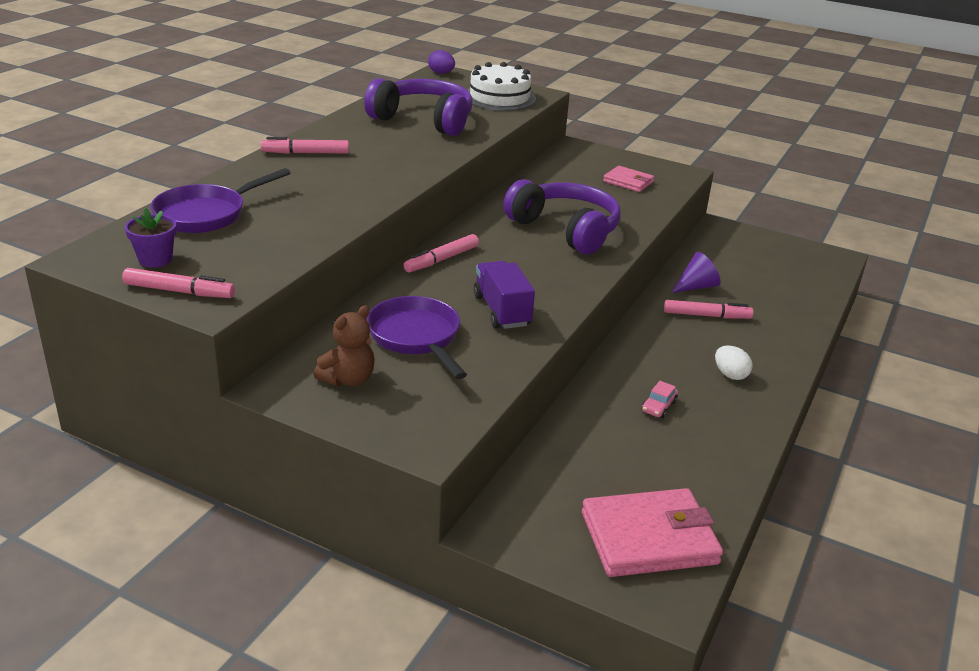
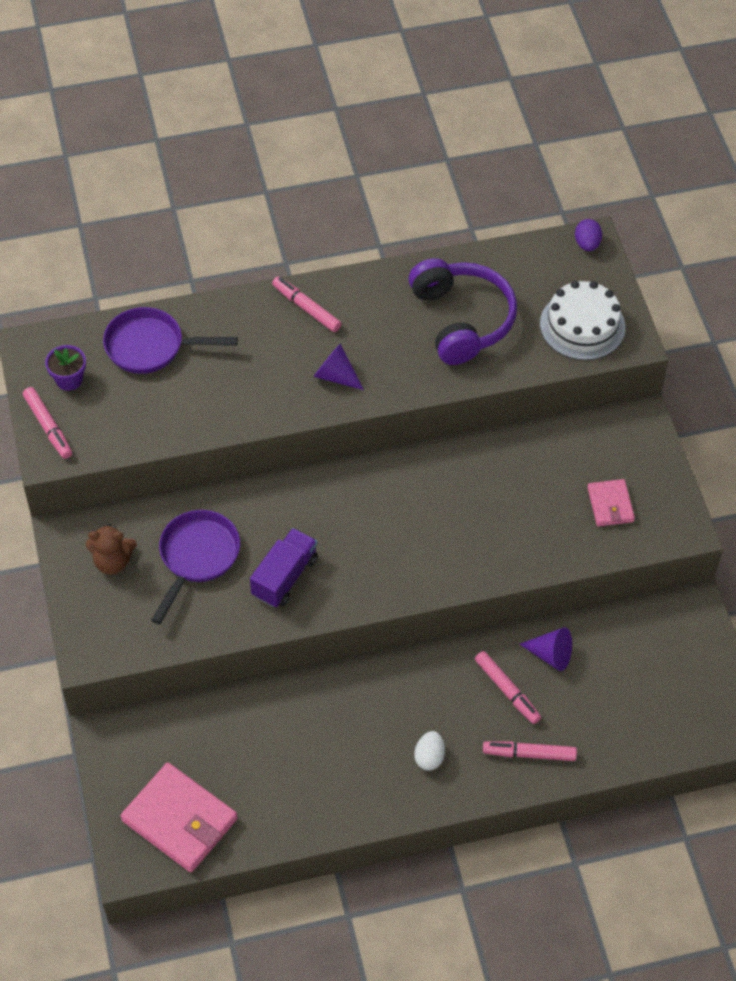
camera: 50 degrees right, 25 degrees up
pink marker [404,234,479,273] -> pink marker moved to [483,741,577,761]
purple headphones [503,179,621,255] -> none
pink car [642,381,678,418] -> none
none -> purple cone [313,343,364,390]

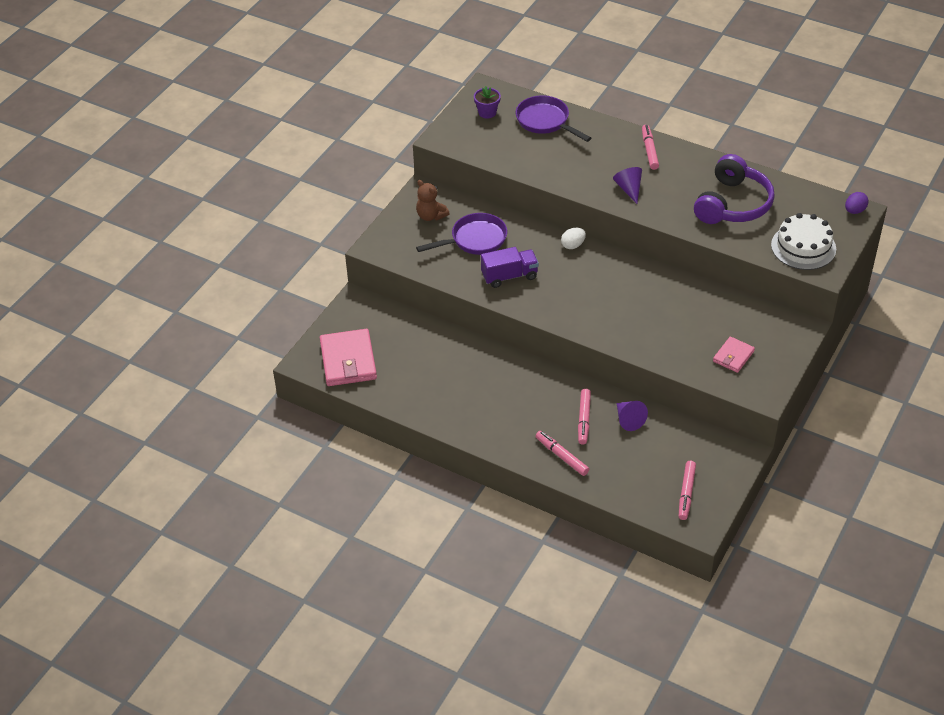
camera: 45 degrees right, 10 degrees down
pink marker [23,387,72,459] -> pink marker moved to [679,461,696,520]
white egg [415,731,445,771] -> white egg moved to [561,228,586,249]

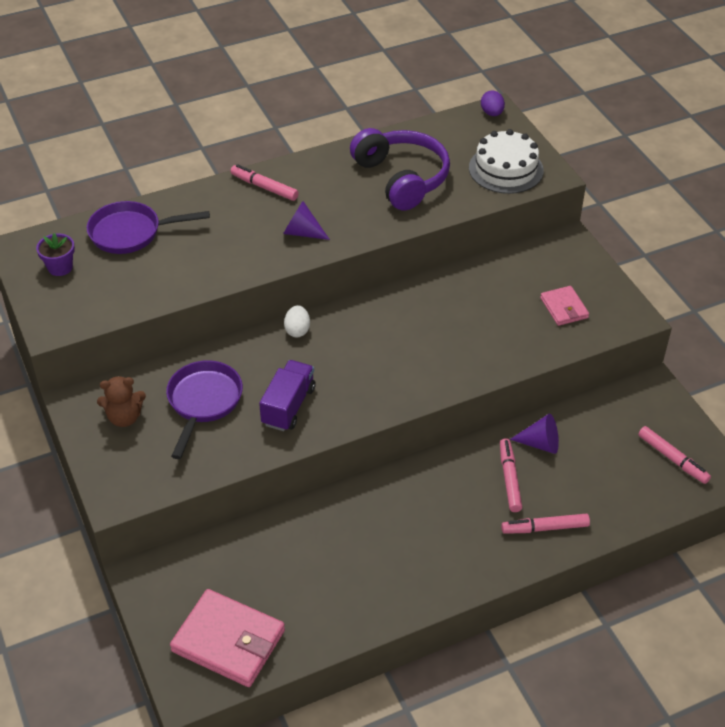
camera: 55 degrees left, 0 degrees up
pink marker [578,389,591,445] -> pink marker turned 135 degrees counterclockwise [500,438,522,512]

